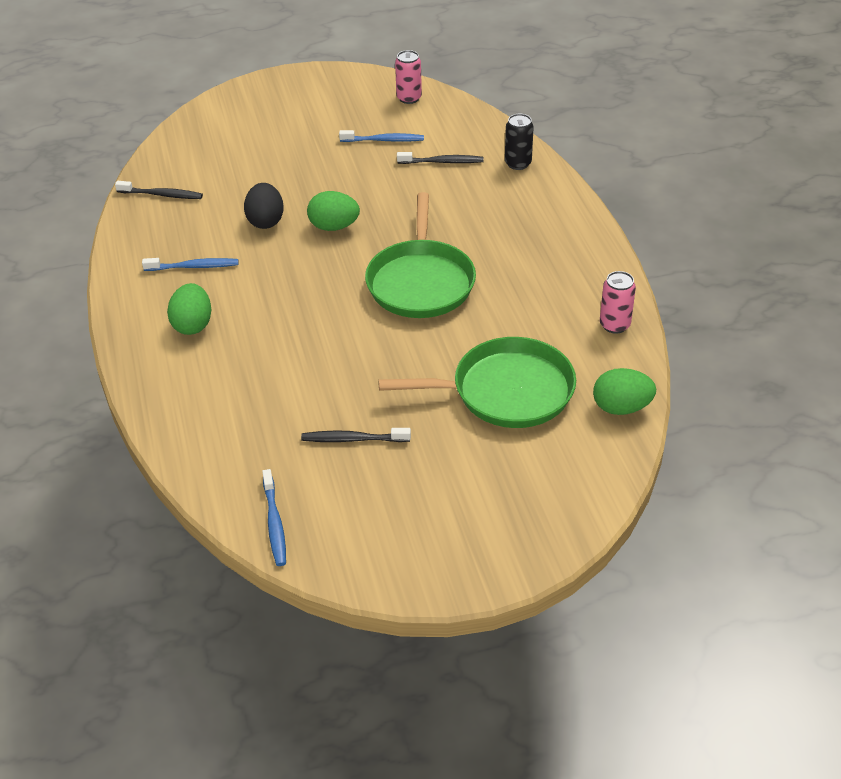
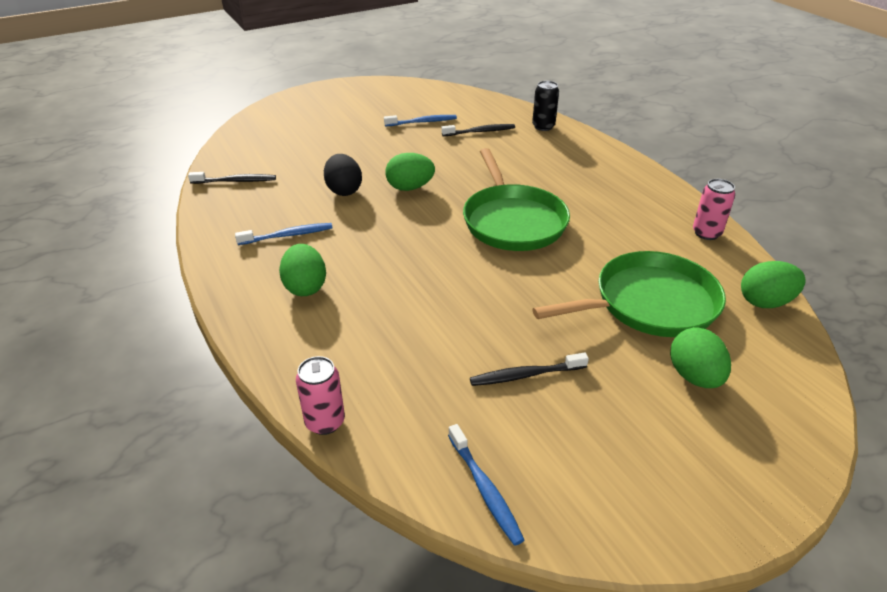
camera: 15 degrees left, 5 degrees down
pink can [395,50,422,104] -> pink can moved to [296,356,345,435]
none -> green egg [670,328,731,388]

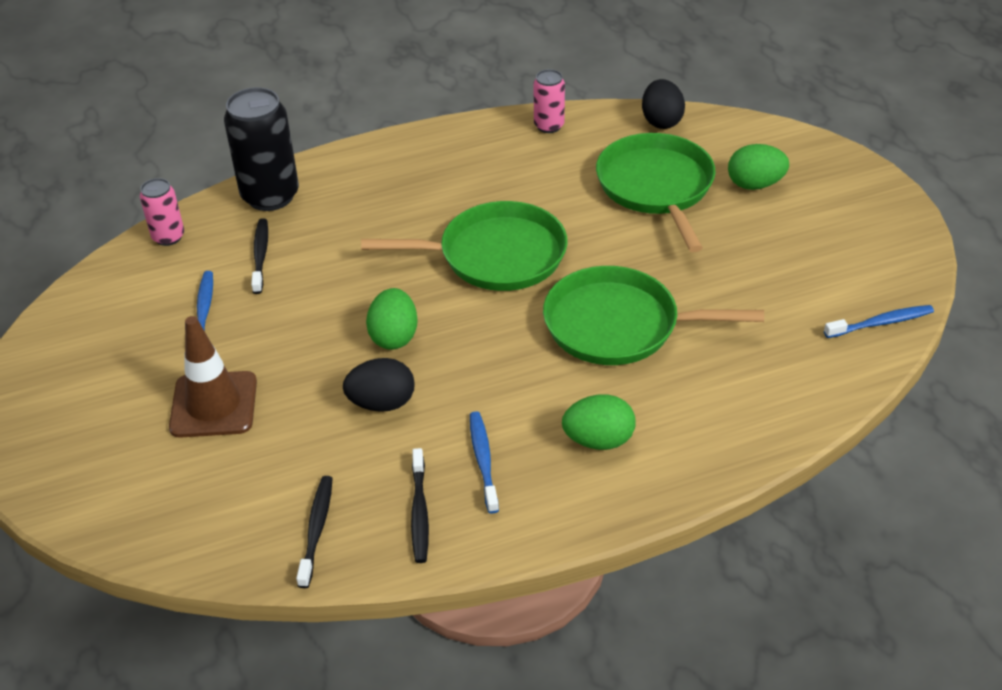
camera: 80 degrees left, 5 degrees up
pink can [296,356,345,435] -> pink can moved to [140,178,184,246]
black toothbrush [470,353,589,386] -> black toothbrush moved to [411,448,429,563]
black can [532,81,559,131] -> black can [224,87,299,211], size x1.83
green egg [741,261,806,308] -> black egg [642,79,685,129]
none -> brown traffic cone [169,316,257,438]
none -> green pan [543,266,764,365]

